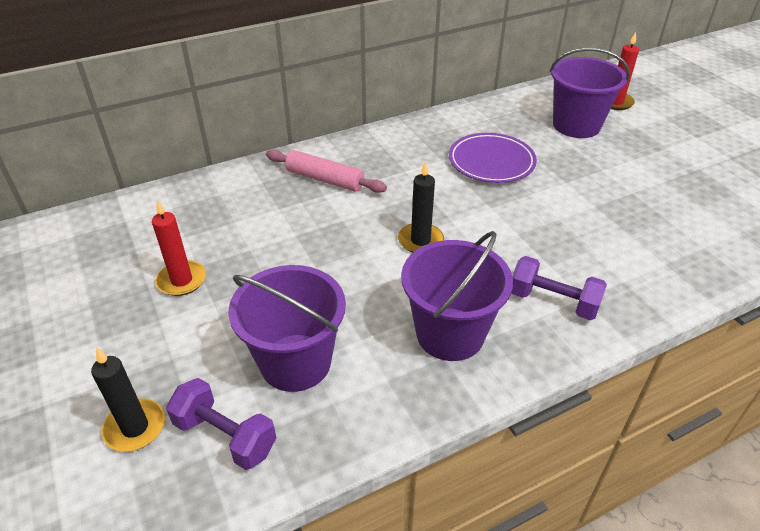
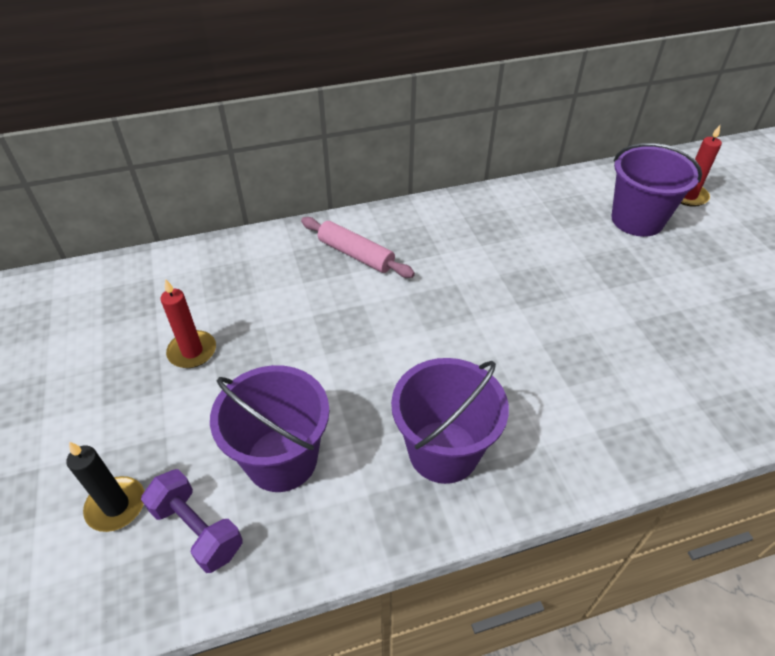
camera: 10 degrees right, 5 degrees up
black candle [398,161,444,253] -> none
purple plate [449,133,537,183] -> none
purple dumbbell [511,256,607,320] -> none

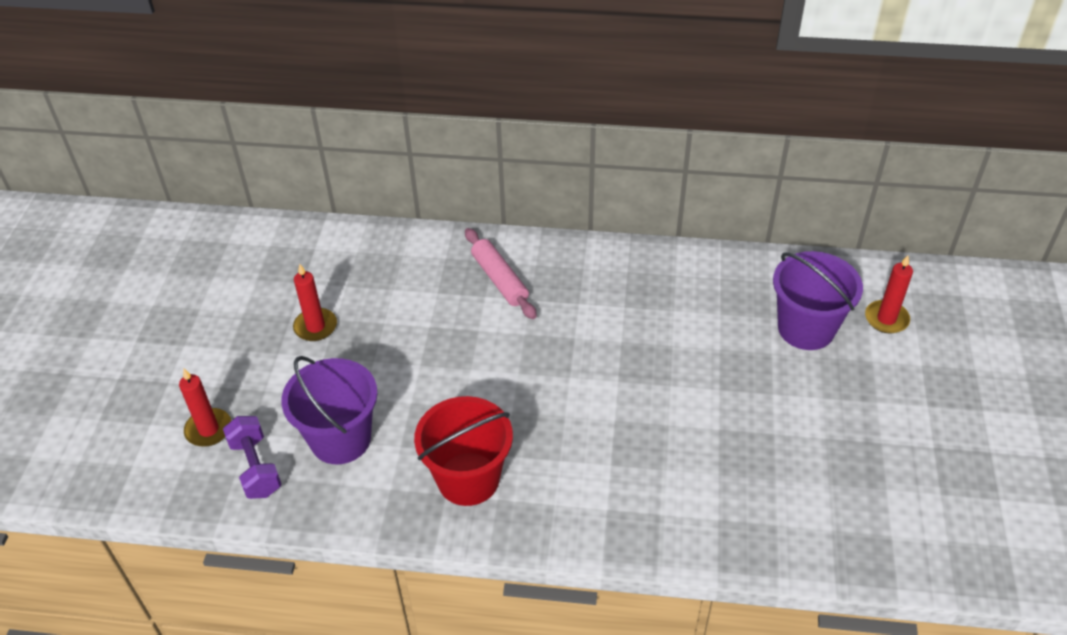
camera: 25 degrees right, 0 degrees up
black candle [66,442,144,532] -> red candle [179,369,231,446]
purple bucket [391,358,509,484] -> red bucket [414,396,513,506]

